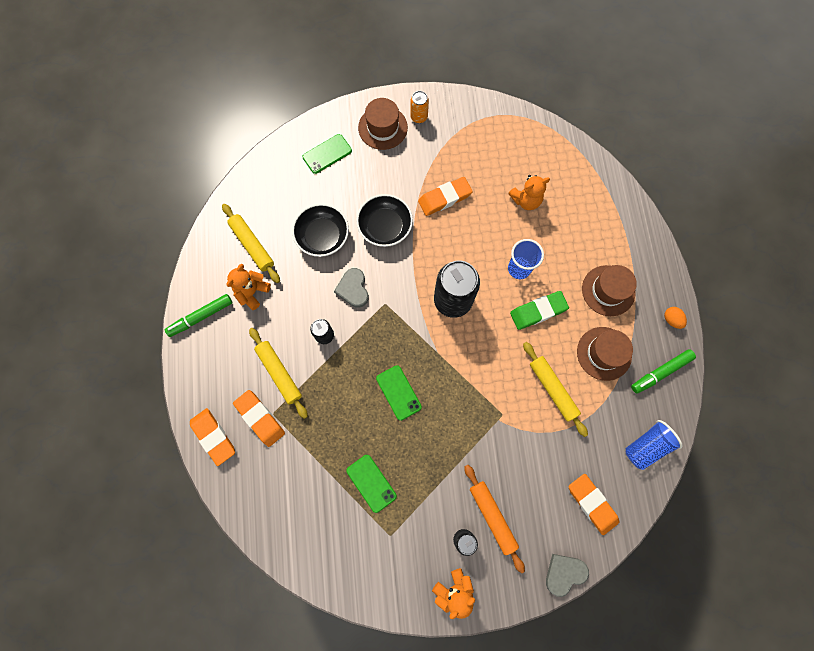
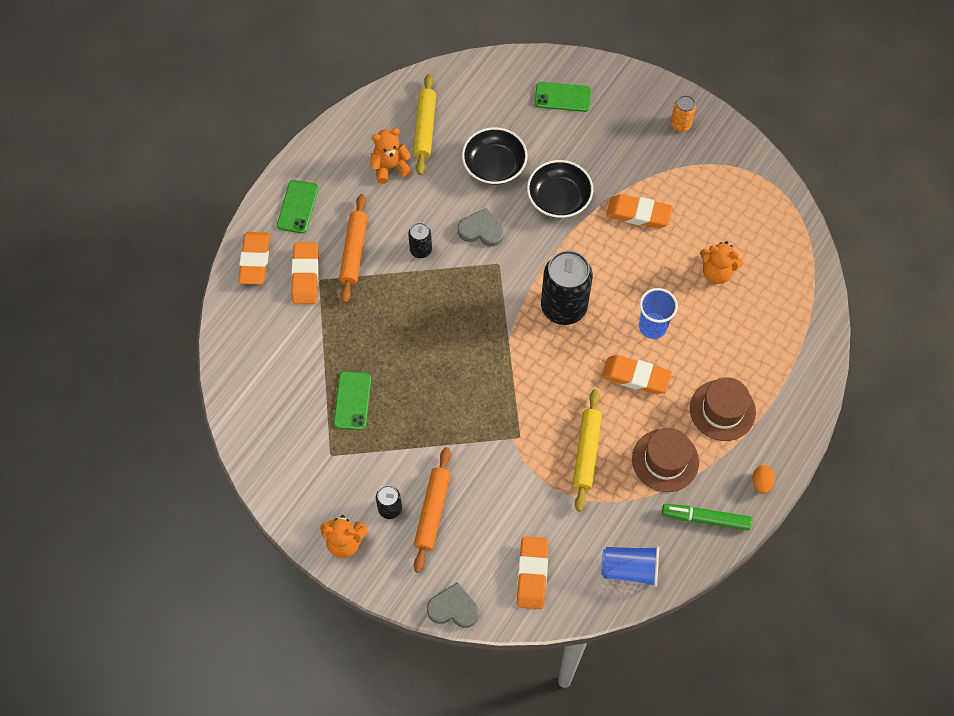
camera: 40 degrees right, 10 degrees down
green marker [165,294,233,337] -> none
yellow rolling pin [249,328,308,419] -> orange rolling pin [339,194,368,303]
grey heart [334,268,369,308] -> grey heart turned 75 degrees clockwise [458,208,504,246]
brown hat [358,98,408,150] -> none
green phone [376,365,422,421] -> green phone moved to [277,180,318,234]
green eraser [510,291,569,330] -> orange eraser [602,355,672,394]

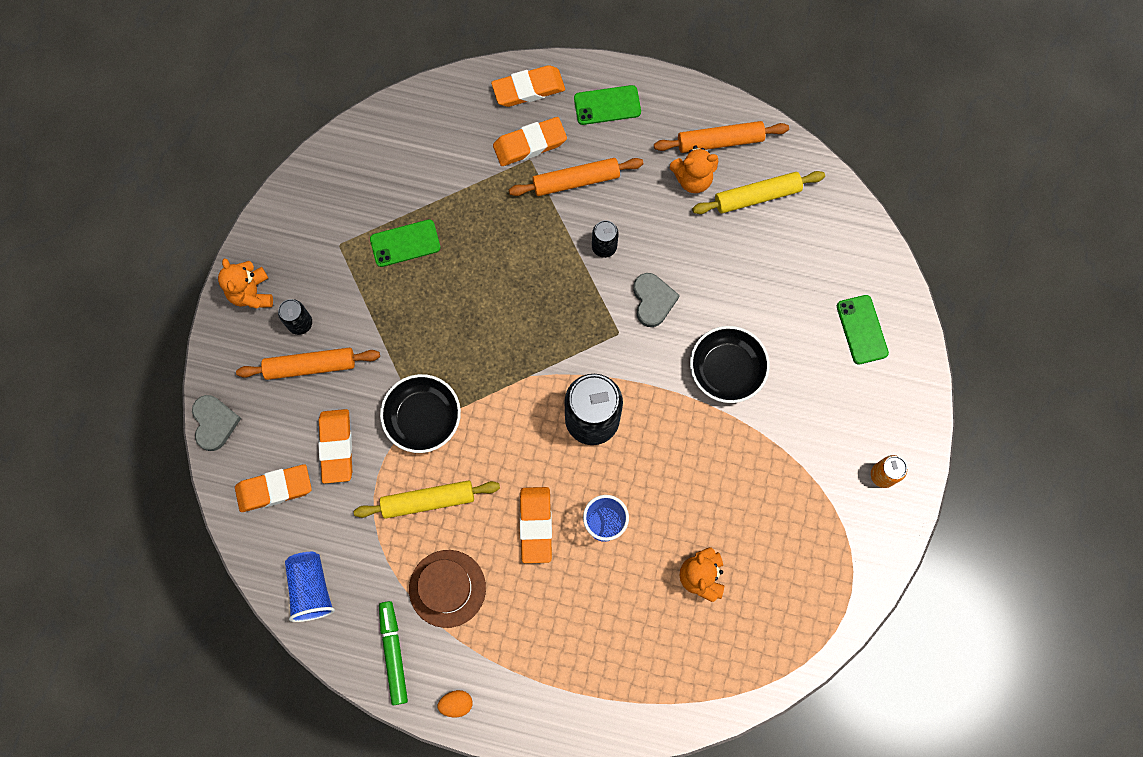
camera: 70 degrees right, 10 degrees up
orange teddy bear [371,128,412,184] -> orange teddy bear turned 120 degrees clockwise [670,146,718,193]
black bowl [462,127,528,185] -> black bowl moved to [380,374,461,453]
orange eraser [606,194,673,228] -> orange eraser moved to [318,409,352,484]
brown hat [690,377,756,441] -> none
none -> orange rolling pin [654,121,789,153]

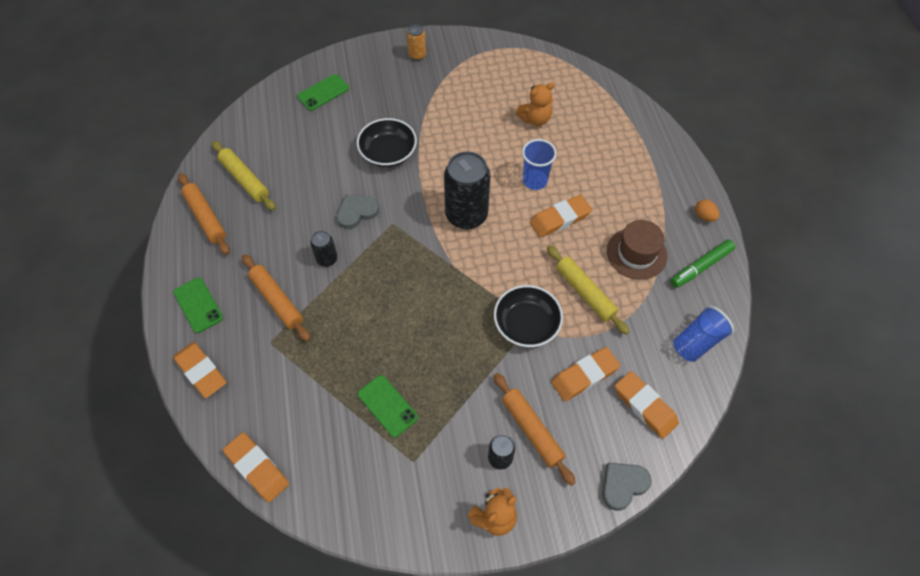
camera: 115 degrees left, 15 degrees down
orange eraser [493,117,567,166] -> orange eraser moved to [223,432,289,502]
orange teddy bear [670,146,718,193] -> none

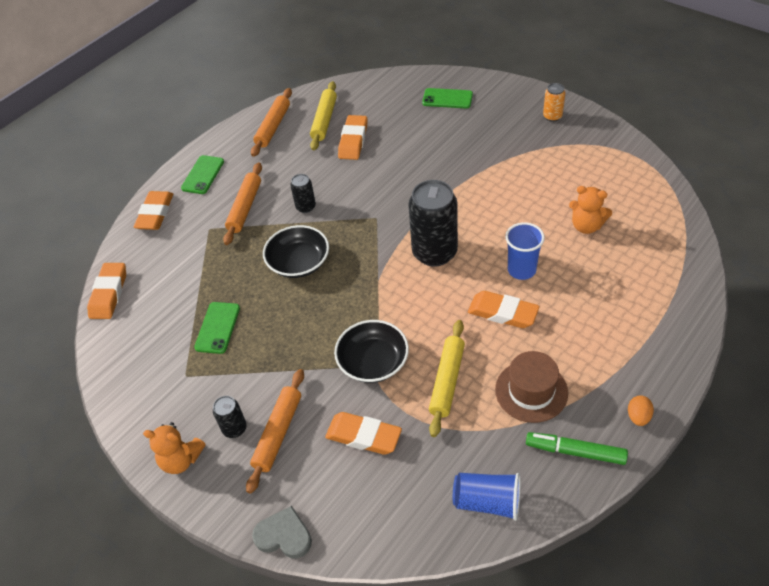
camera: 55 degrees right, 10 degrees down
grey heart [337,194,379,229] -> none
black bowl [357,118,417,167] -> black bowl moved to [263,225,329,278]
orange eraser [615,371,679,439] -> orange eraser moved to [338,115,368,160]

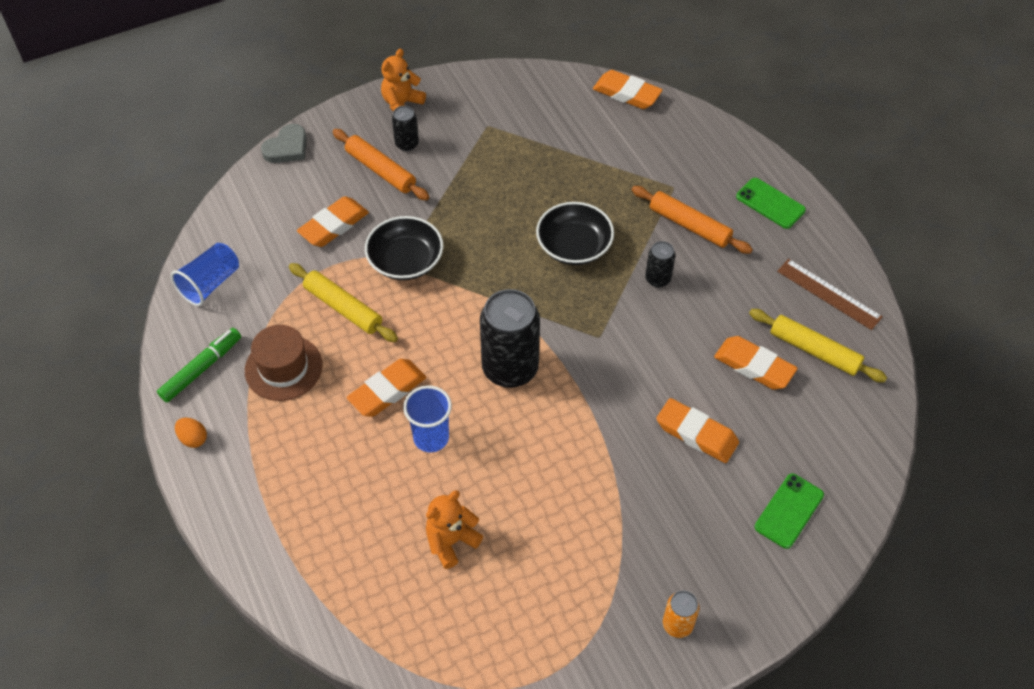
camera: 110 degrees right, 5 degrees up
orange eraser [134,191,173,230] -> orange eraser moved to [656,398,739,463]
green phone [194,302,240,354] -> none
orange rolling pin [251,88,292,157] -> brown ruler [777,259,883,330]

